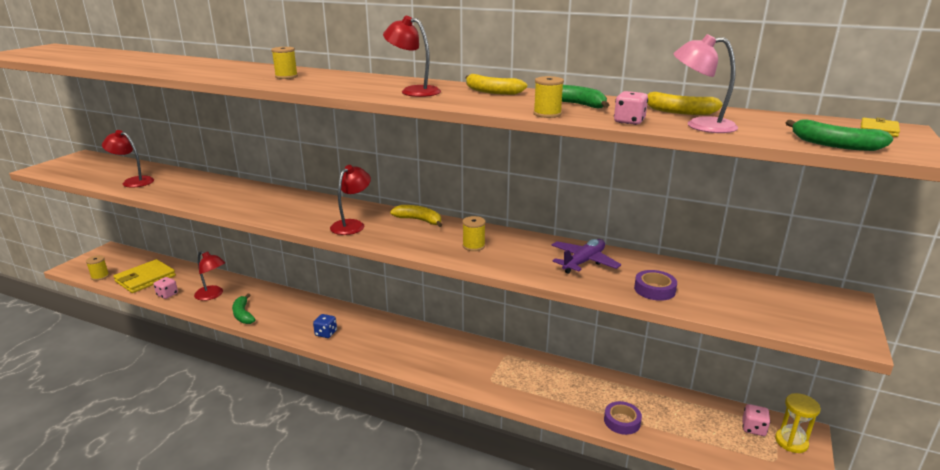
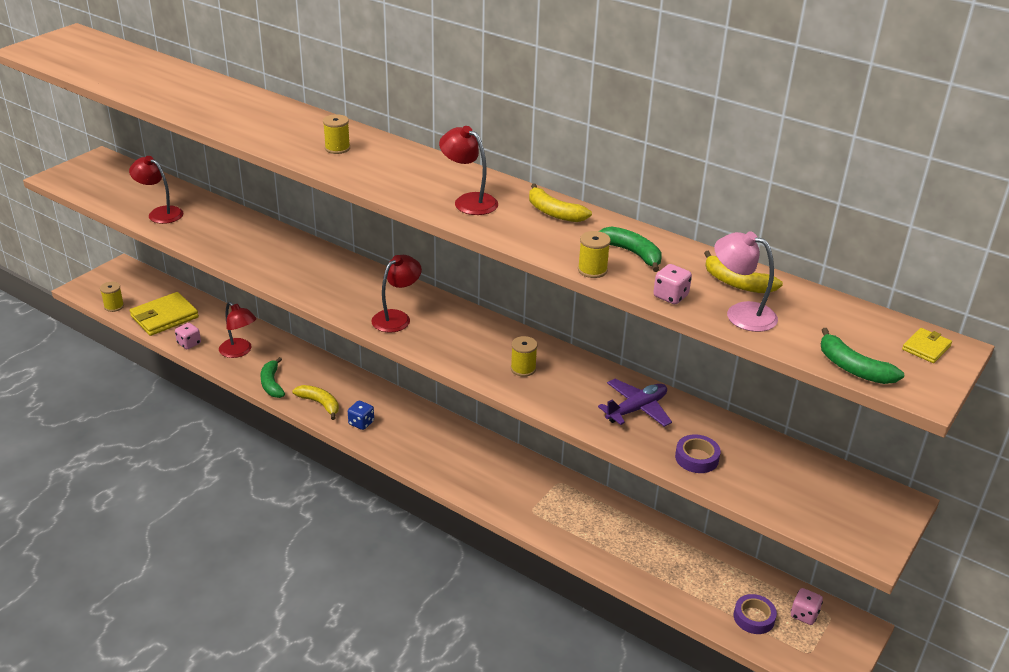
camera: 10 degrees right, 10 degrees up
yellow banana [390,205,442,227] -> yellow banana moved to [292,385,339,420]
purple tape [604,401,642,435] -> purple tape moved to [734,594,777,634]
yellow hourglass [775,393,821,453] -> none

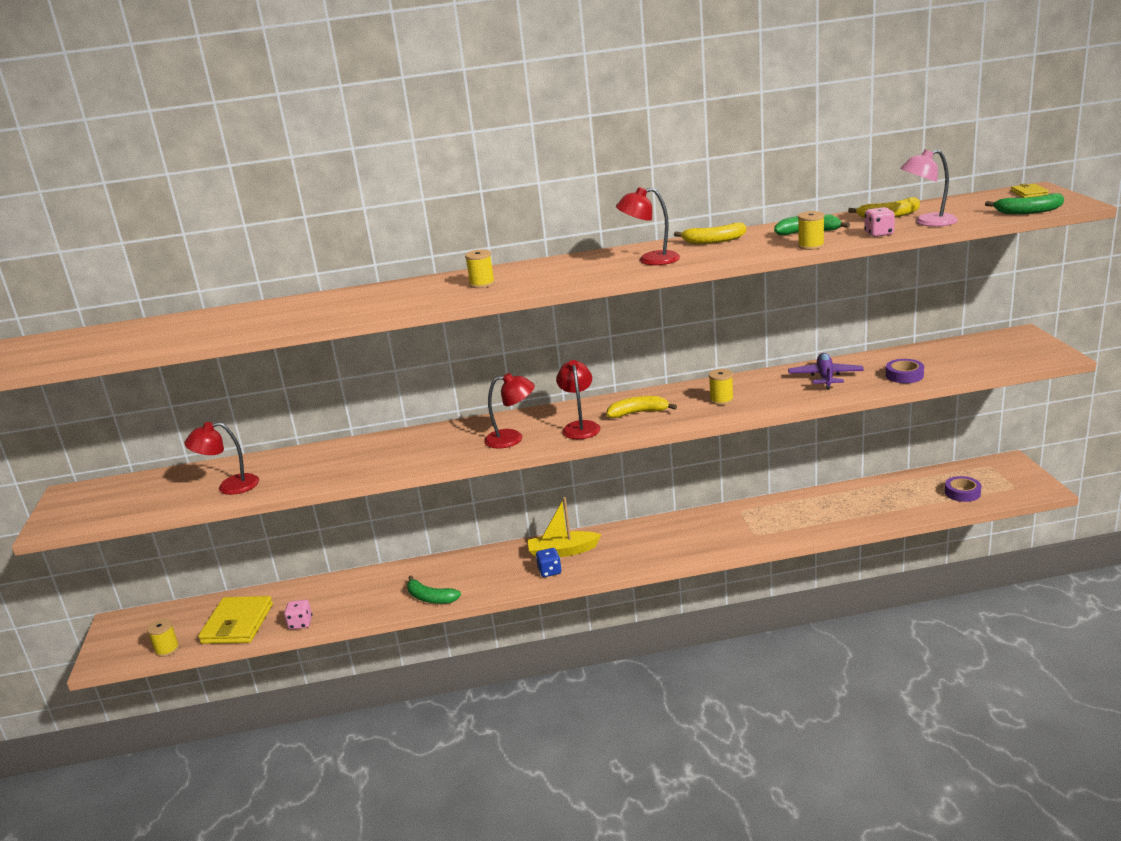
camera: 40 degrees left, 10 degrees down
red lamp [219,302,256,358] -> red lamp moved to [484,373,535,449]
yellow banana [292,385,339,420] -> yellow banana moved to [607,396,677,418]
pink dice [791,588,823,625] -> none
none -> yellow boat [527,497,602,557]

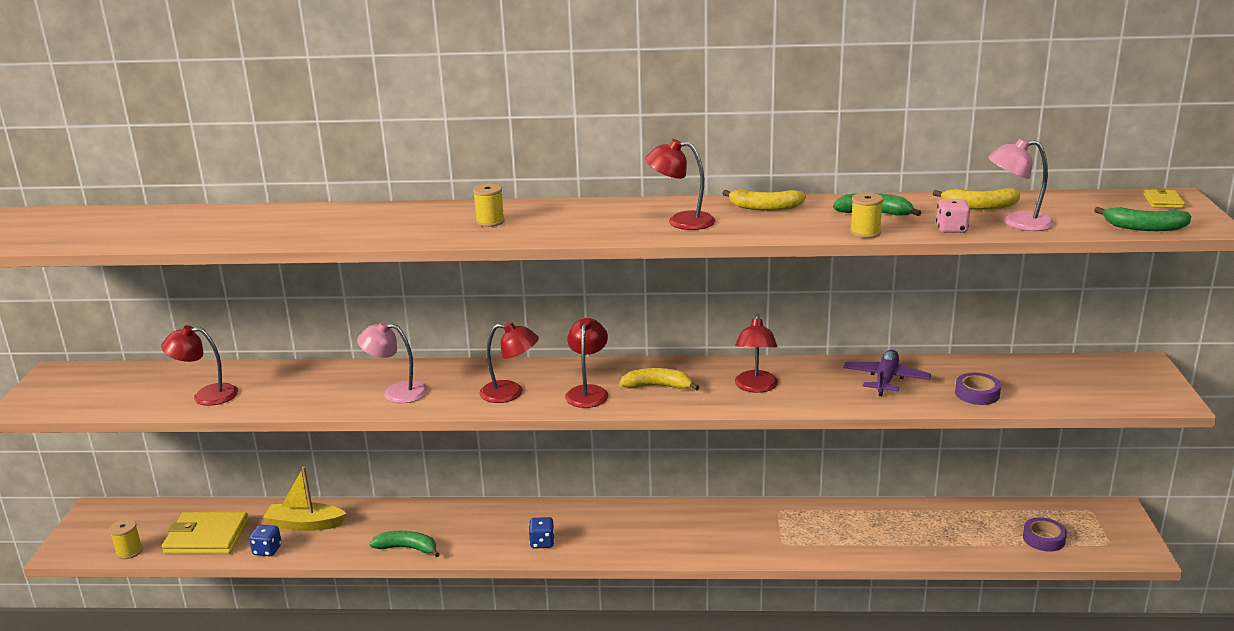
camera: 10 degrees right, 0 degrees up
yellow wallet [198,596,273,644] -> yellow wallet turned 75 degrees clockwise [162,512,249,554]
pink dice [284,600,312,630] -> blue dice [249,525,282,556]
green banana [407,575,461,604] -> green banana turned 150 degrees clockwise [369,531,440,557]
yellow boat [527,497,602,557] -> yellow boat moved to [263,466,347,531]
yellow spool [709,369,734,405] -> red lamp [735,314,778,393]
none -> pink lamp [357,321,428,403]

